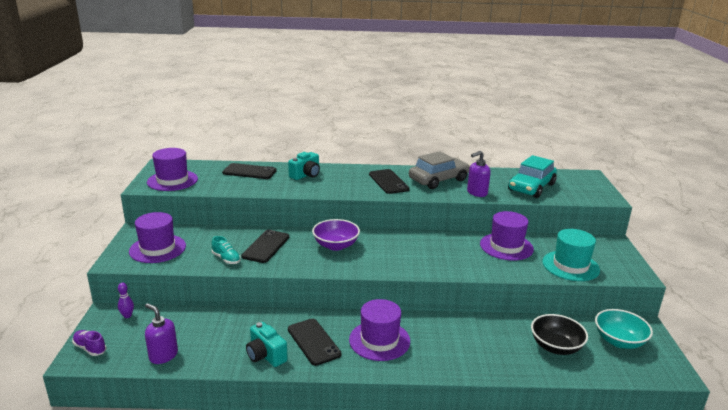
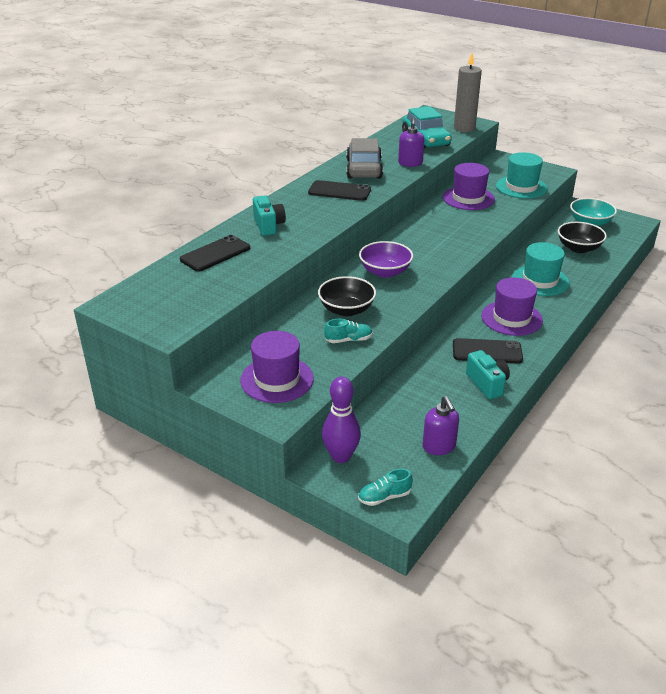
camera: 55 degrees left, 10 degrees up
purple shoe [72,330,106,356] -> turquoise shoe [358,468,413,506]
purple bowling pin [118,283,134,318] -> purple bowling pin [322,377,361,463], size x1.98
purple soap dispenser [145,303,178,364] -> purple soap dispenser turned 90 degrees counterclockwise [423,396,459,455]
purple hat [147,148,198,191] -> none
black phone [241,230,289,263] -> black bowl [318,276,376,316]
turquoise camera [246,322,288,367] -> turquoise camera turned 105 degrees counterclockwise [466,350,510,399]
none -> grey candle [454,53,482,132]
none -> turquoise hat [512,242,569,296]

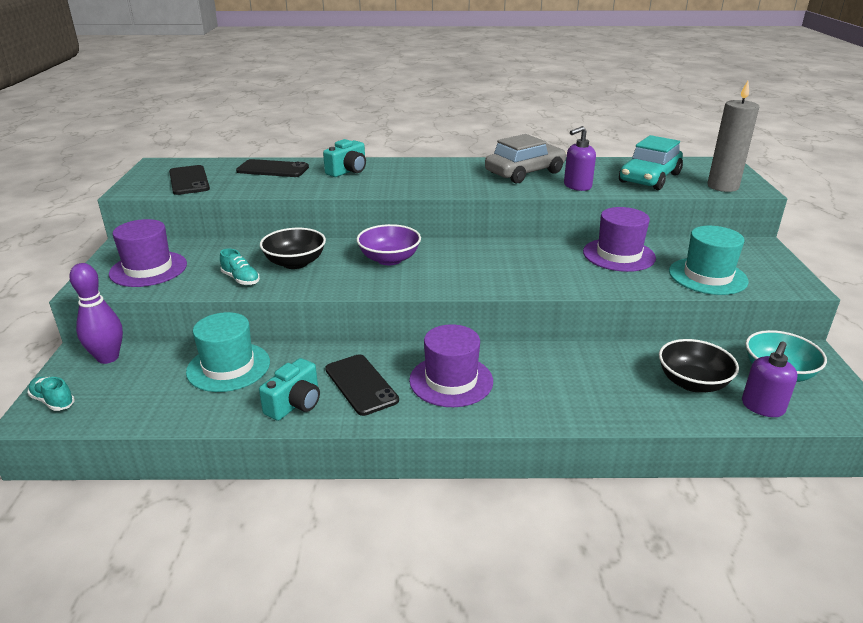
camera: 55 degrees right, 5 degrees down
black phone [308,180,371,201] -> black phone moved to [169,165,210,195]
purple soap dispenser [423,396,459,455] -> purple soap dispenser moved to [742,341,798,417]
turquoise hat [512,242,569,296] -> turquoise hat moved to [186,312,270,392]

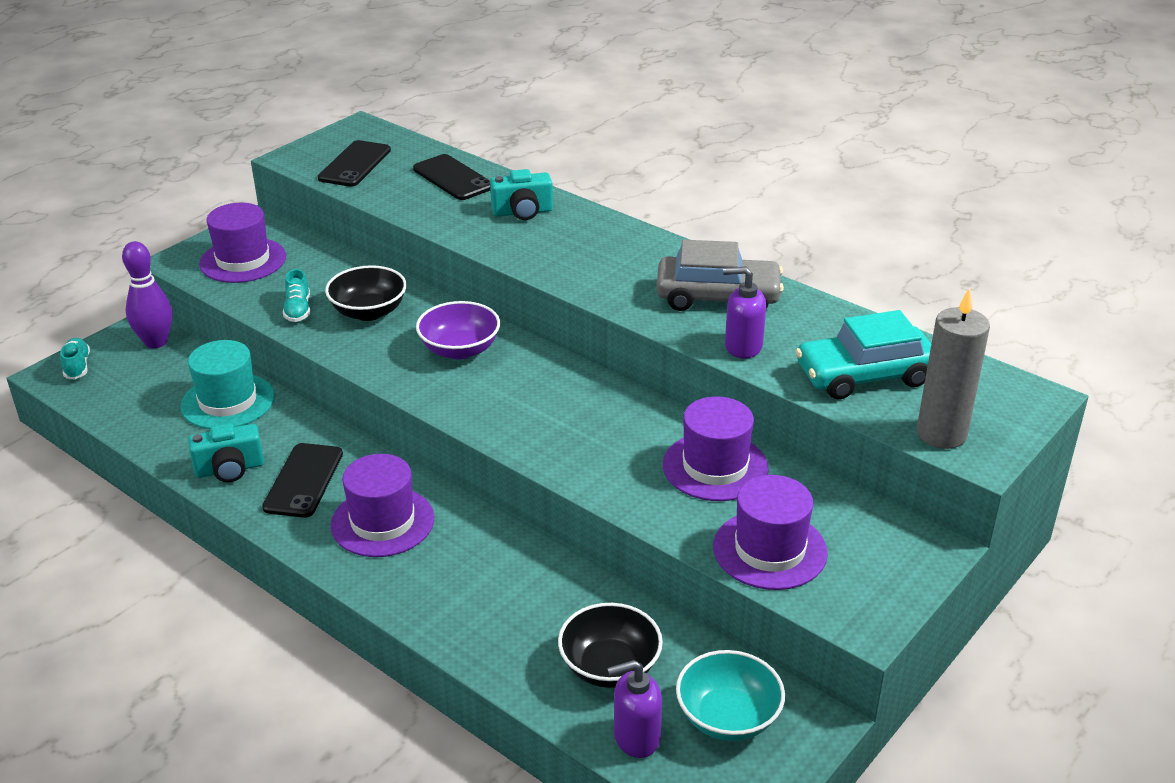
camera: 40 degrees right, 5 degrees up
turquoise hat [669,226,749,295] -> purple hat [713,475,828,590]

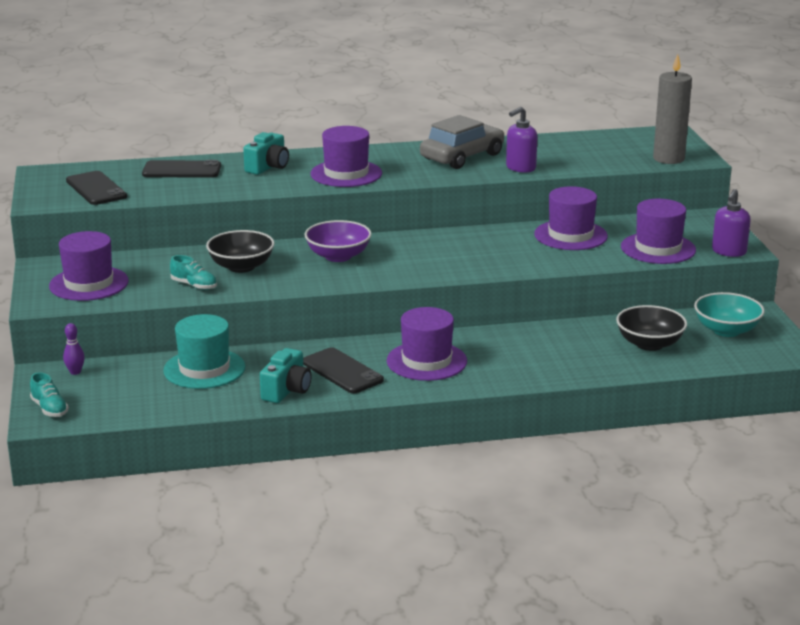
camera: 50 degrees left, 10 degrees down
turquoise shoe [60,338,90,379] -> turquoise shoe turned 150 degrees counterclockwise [30,372,69,417]
purple bowling pin [122,241,172,349] -> purple bowling pin [63,323,85,375], size x0.50
purple soap dispenser [607,660,662,758] -> purple soap dispenser moved to [712,189,751,257]
turquoise car [795,310,931,399] -> none
none -> purple hat [311,126,382,187]

